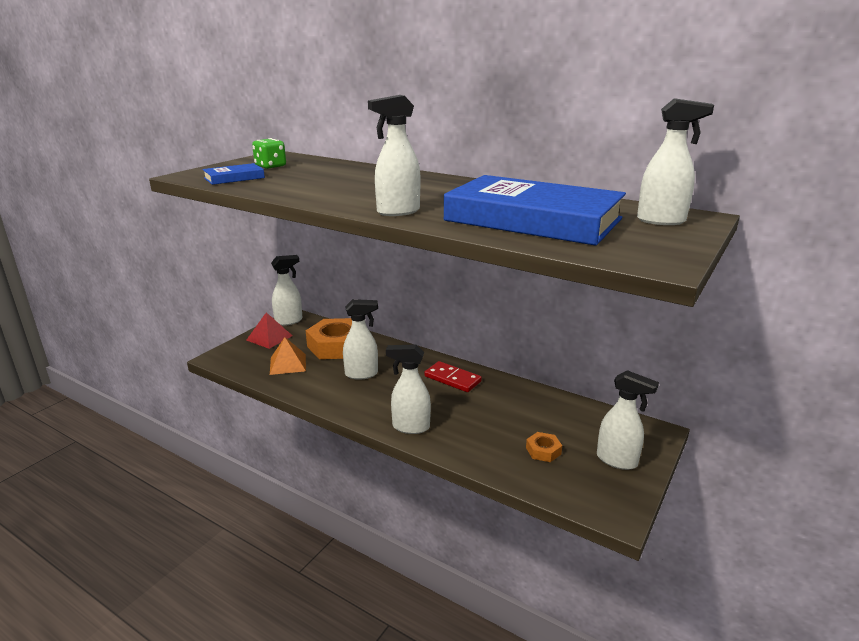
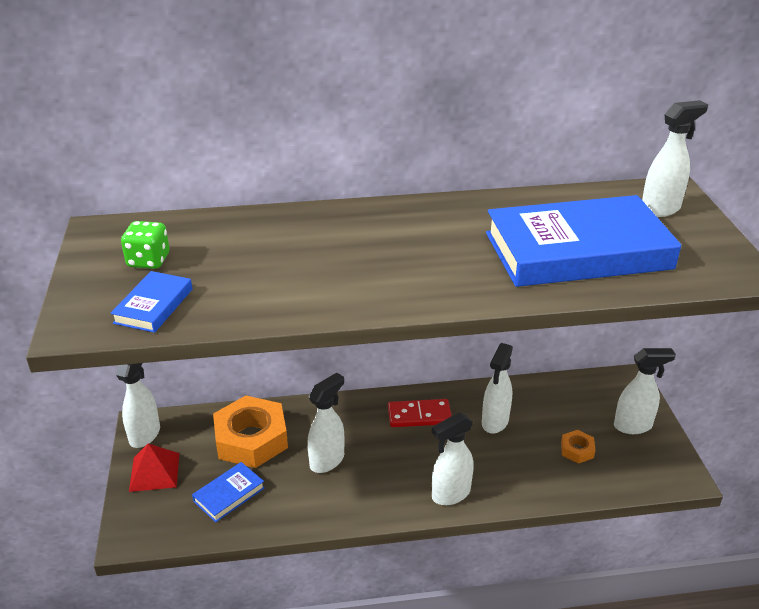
camera: 40 degrees left, 10 degrees up
orange pyramid [270,337,306,375] -> blue book [192,462,265,522]
white spray bottle [368,95,420,216] -> white spray bottle moved to [482,343,513,434]

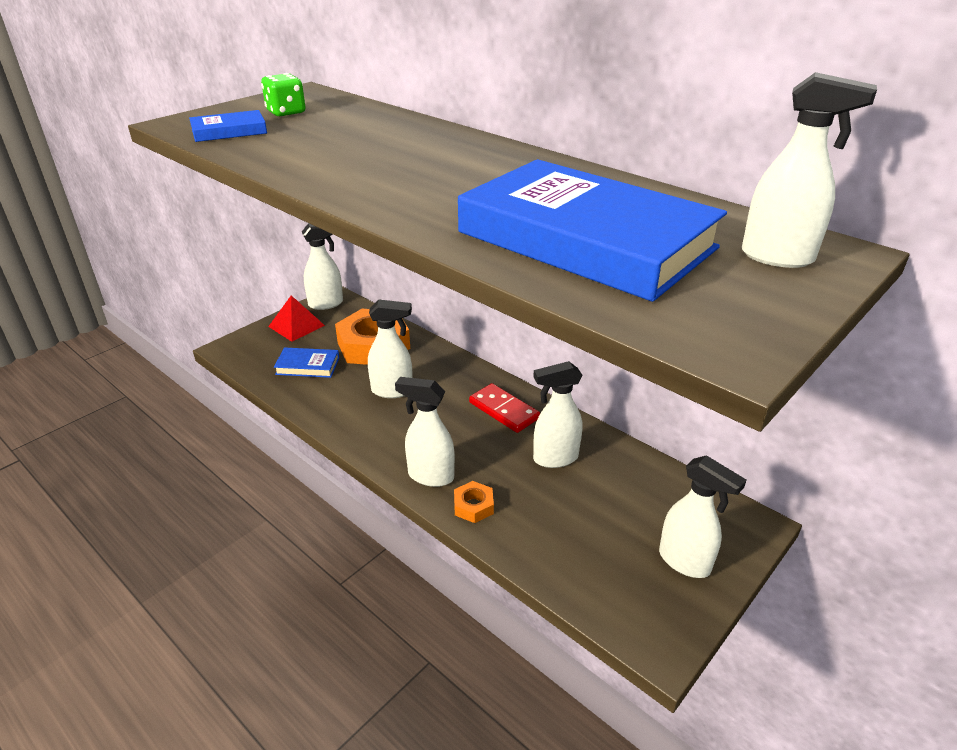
camera: 50 degrees right, 0 degrees up
orange nut [561,430,595,464] -> orange nut moved to [454,481,494,523]

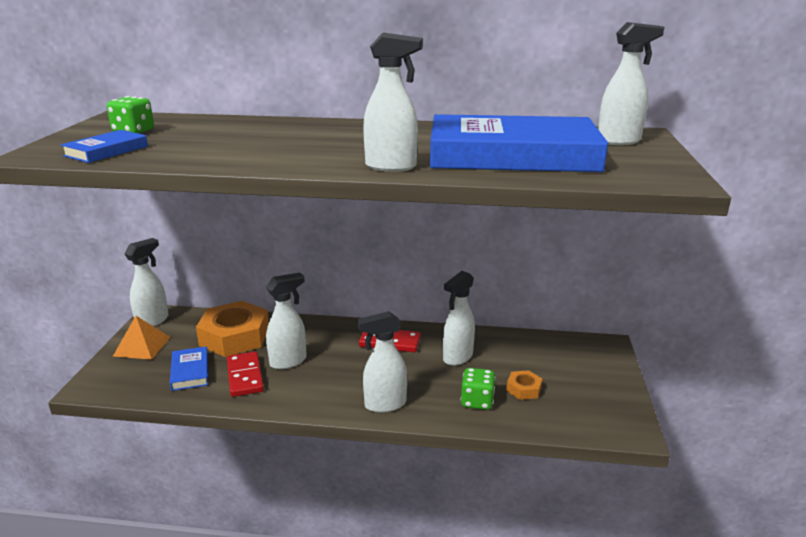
camera: 35 degrees left, 10 degrees down
red pyramid [268,295,325,342] -> orange pyramid [113,316,171,360]
blue book [274,347,339,378] -> blue book turned 75 degrees counterclockwise [170,346,208,391]
orange nut [454,481,494,523] -> orange nut moved to [506,370,542,400]
white spray bottle [659,455,746,578] -> white spray bottle moved to [363,33,423,172]
none -> red domino [227,351,264,397]
none -> green dice [461,368,496,410]

